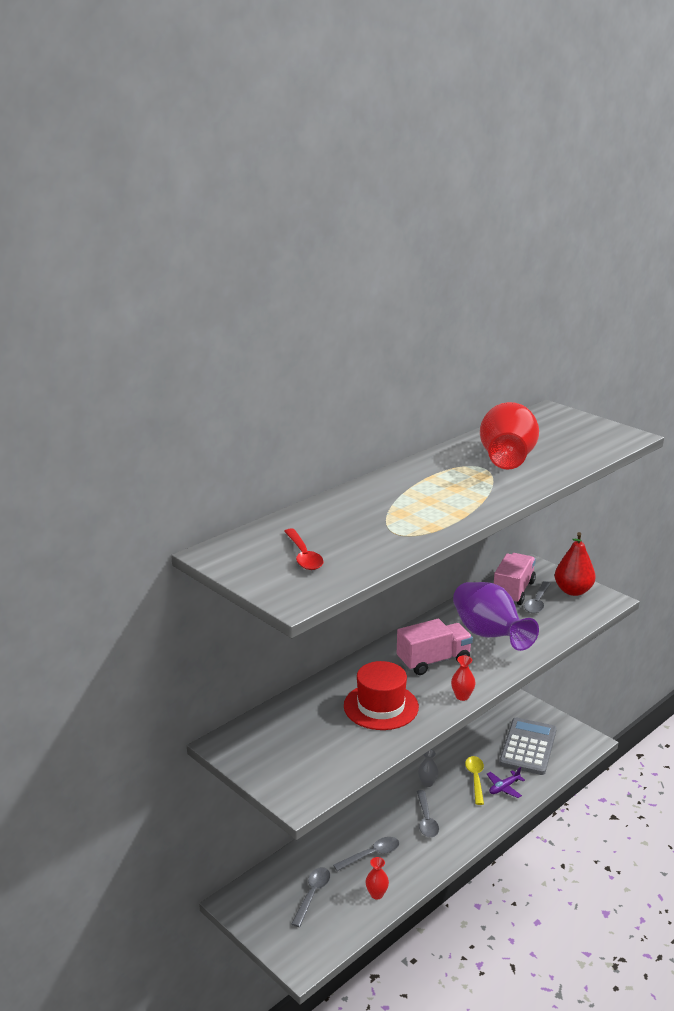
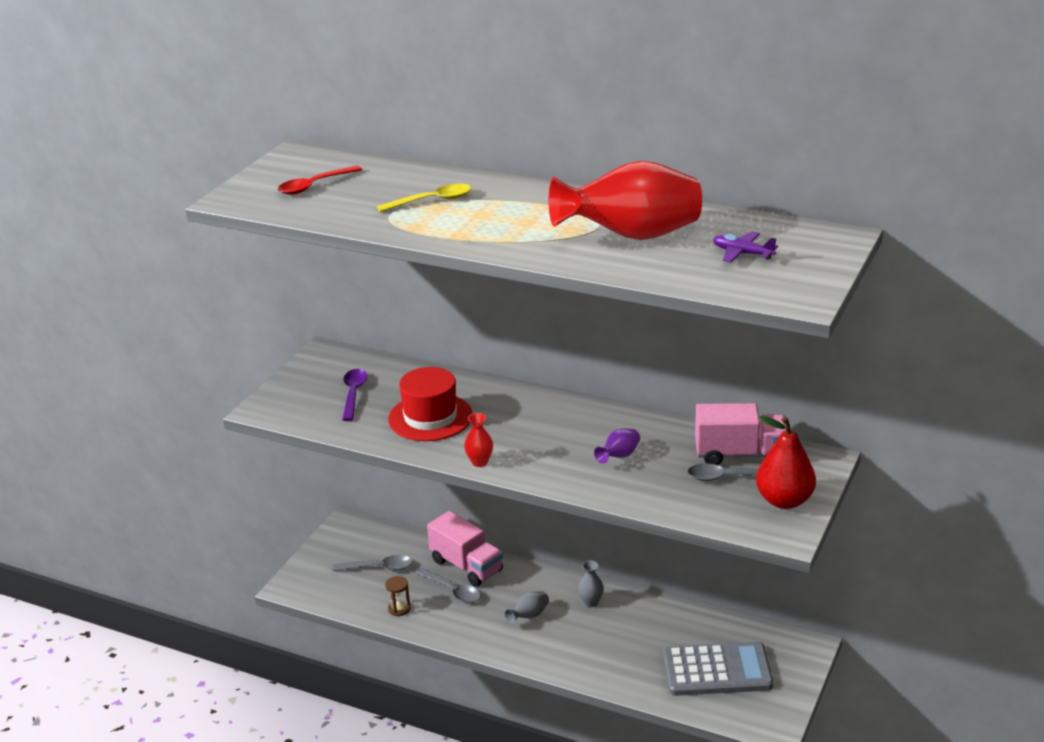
camera: 70 degrees right, 5 degrees up
red vase [366,857,389,900] -> brown hourglass [385,576,411,616]
pink truck [397,619,473,675] -> pink truck moved to [427,511,503,587]
grey spoon [417,790,439,837] -> grey vase [504,591,549,624]
purple vase [453,582,539,651] -> purple vase [594,428,640,464], size x0.41
yellow spoon [465,756,484,805] -> yellow spoon moved to [377,184,471,212]
purple plane [487,767,525,798] -> purple plane moved to [713,231,778,262]
none -> purple spoon [342,369,367,421]

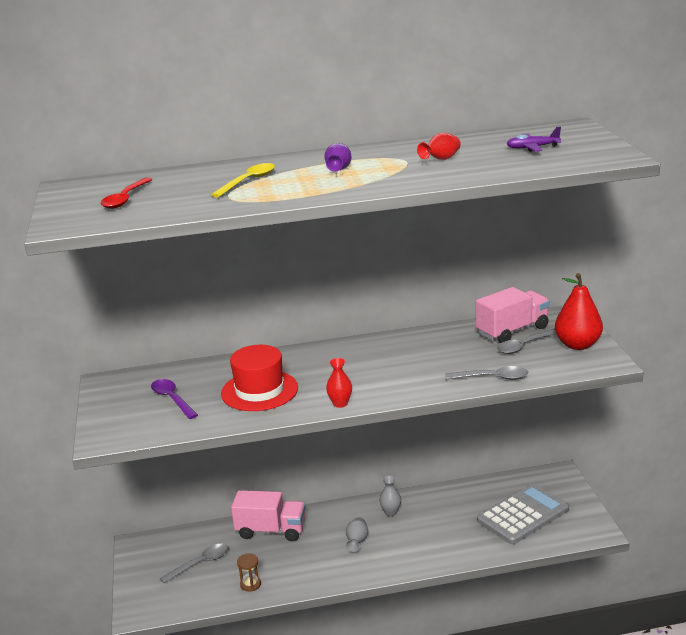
camera: 35 degrees left, 5 degrees down
grey spoon [416,568,481,603] -> grey spoon moved to [445,366,528,380]
red vase [549,161,702,240] -> red vase [417,133,461,160], size x0.41
purple vase [594,428,640,464] -> purple vase moved to [324,143,351,172]

